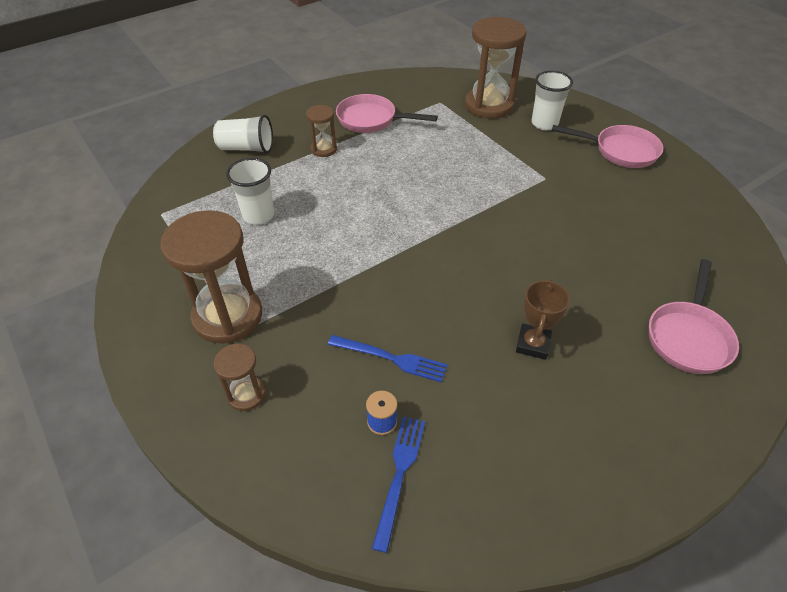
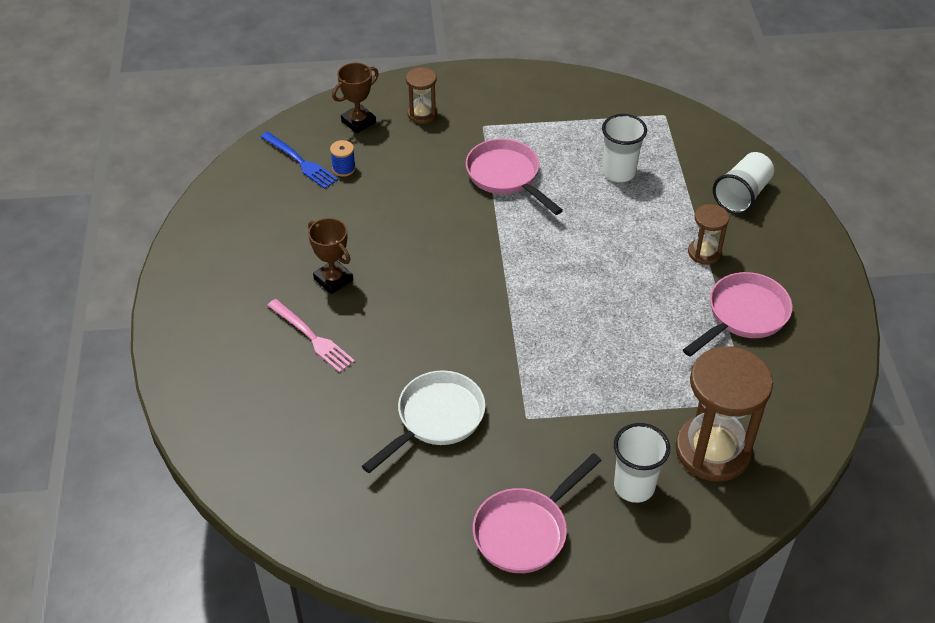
camera: 120 degrees right, 0 degrees up
brown hourglass [160,210,262,343] -> none
blue fork [328,335,448,383] -> none
pink pan [649,259,739,374] -> pink pan moved to [466,139,563,215]
none -> pink fork [267,299,355,373]
none -> brown trophy [332,63,379,134]
none -> white pan [362,370,486,473]

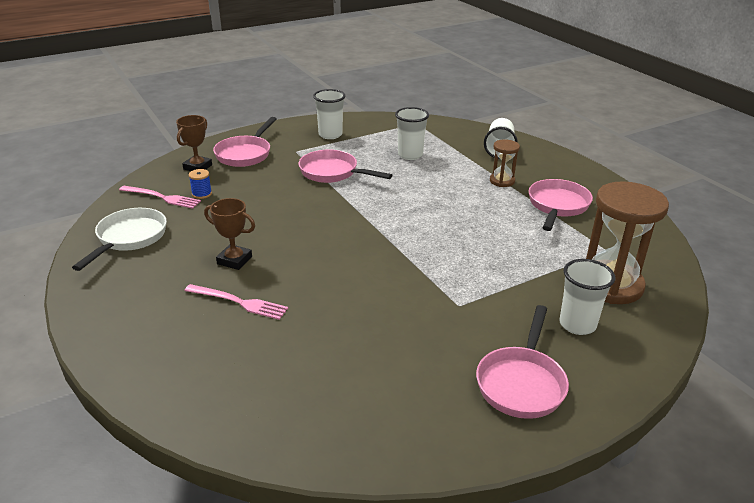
camera: 25 degrees left, 15 degrees down
blue fork [260,132,338,189] -> pink fork [119,186,201,209]
white pan [362,370,486,473] -> white pan moved to [72,208,167,271]
brown hourglass [406,67,437,124] -> pink pan [213,117,276,167]
none -> white cup [313,89,345,139]

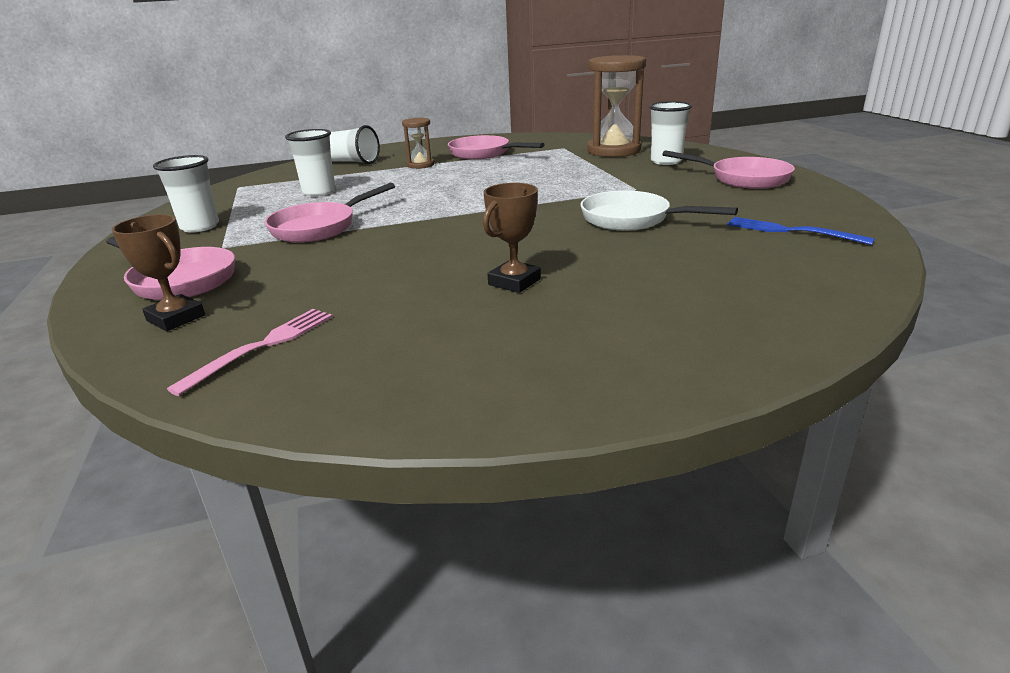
camera: 75 degrees left, 5 degrees down
white pan [72,208,167,271] -> white pan moved to [581,190,738,231]
pink fork [185,284,288,320] -> none
blue spool [189,169,212,199] -> none
none -> blue fork [727,217,875,245]

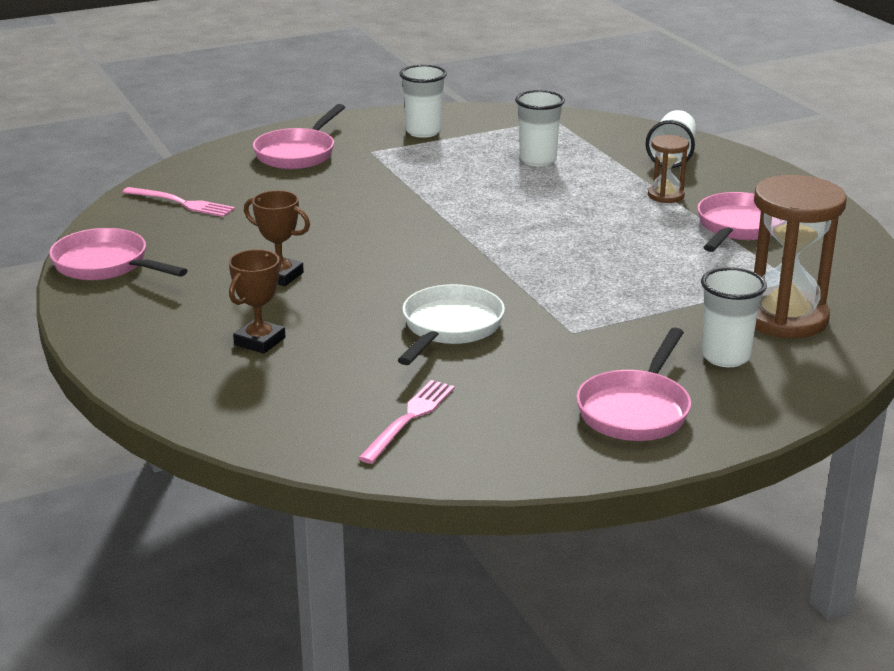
camera: 80 degrees right, 0 degrees up
brown trophy [111,214,205,331] -> brown trophy moved to [229,249,285,354]
pink pan [265,182,395,242] -> pink pan moved to [49,228,188,280]
blue fork [727,217,875,245] -> pink fork [358,380,455,464]

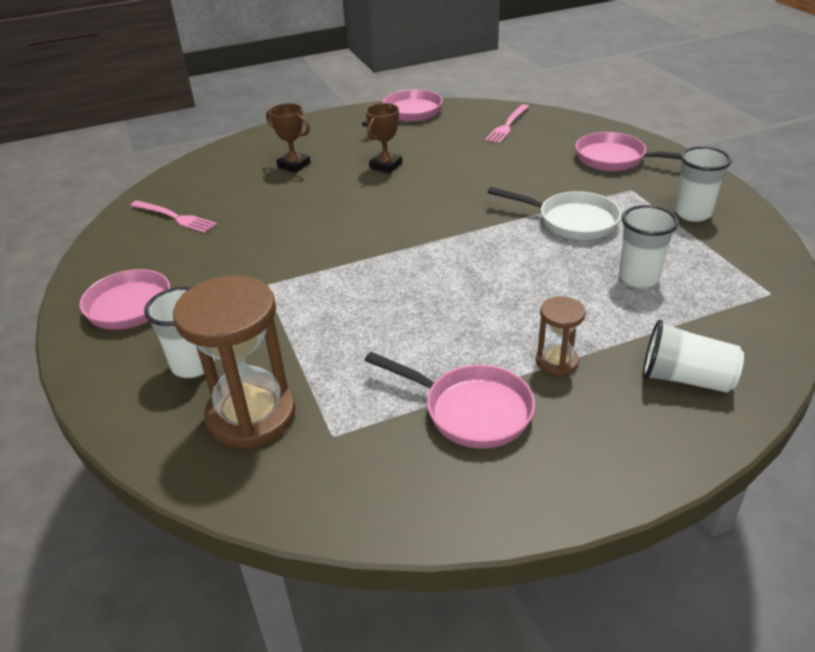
camera: 95 degrees right, 10 degrees up
white pan [398,284,505,365] -> white pan moved to [488,187,621,240]

